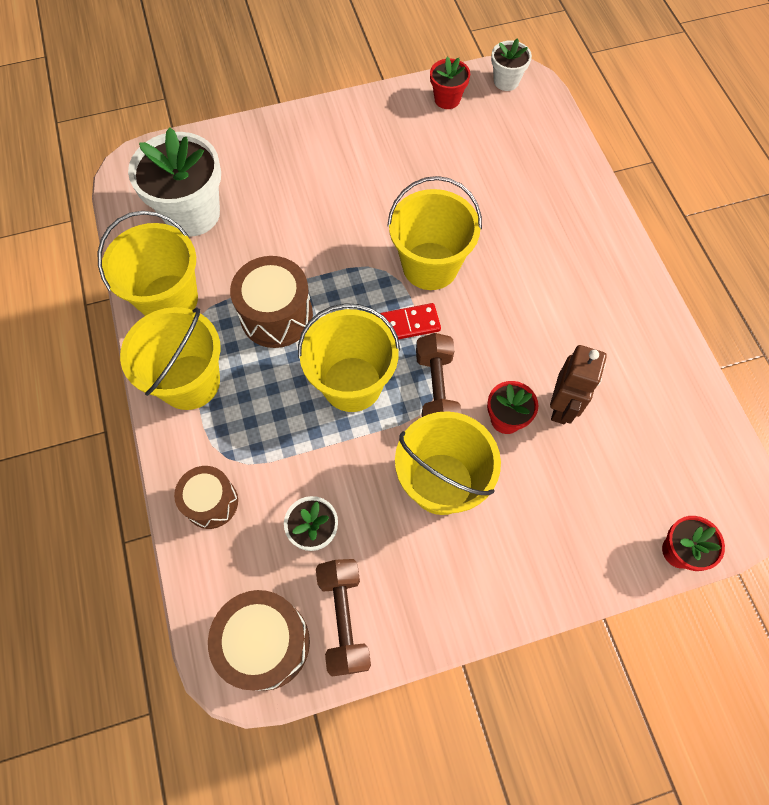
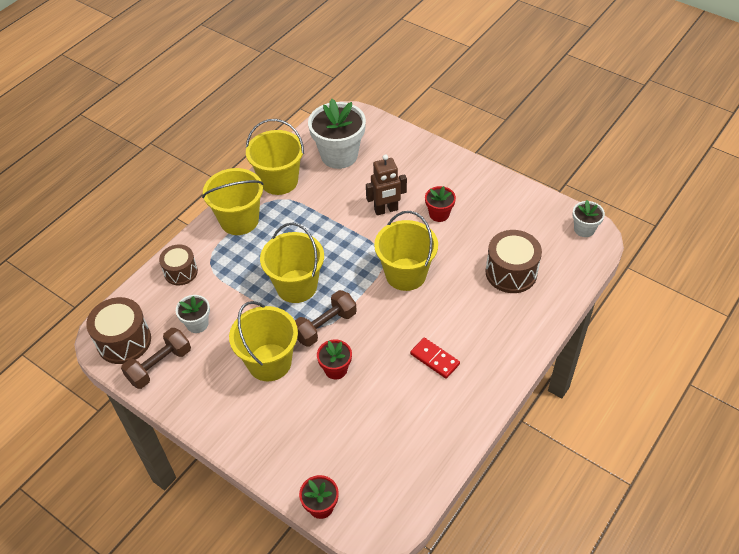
camera: 55 degrees right, 15 degrees down
brown drum [230,256,313,348] -> brown drum moved to [486,230,542,293]
red domino [378,303,441,340] -> red domino moved to [410,338,460,379]
red flower pot [430,57,470,109] -> red flower pot moved to [425,186,456,222]
brown robot [550,345,607,424] -> brown robot moved to [366,154,407,215]

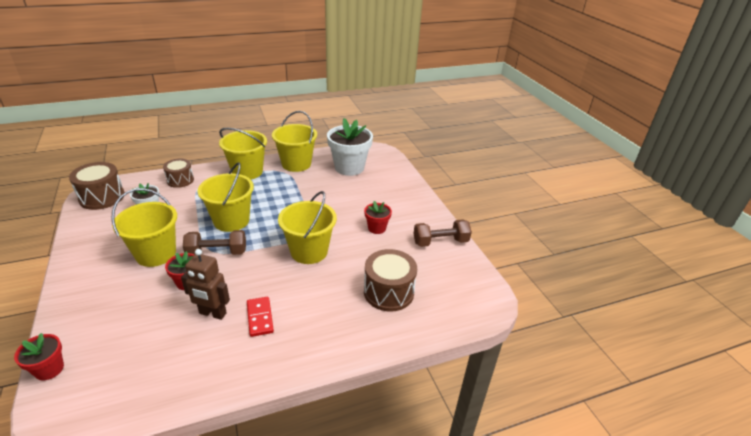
camera: 30 degrees right, 15 degrees down
brown dumbbell [121,328,191,389] -> brown dumbbell moved to [414,219,472,247]
brown robot [366,154,407,215] -> brown robot moved to [181,249,230,320]
white flower pot [572,200,605,237] -> none

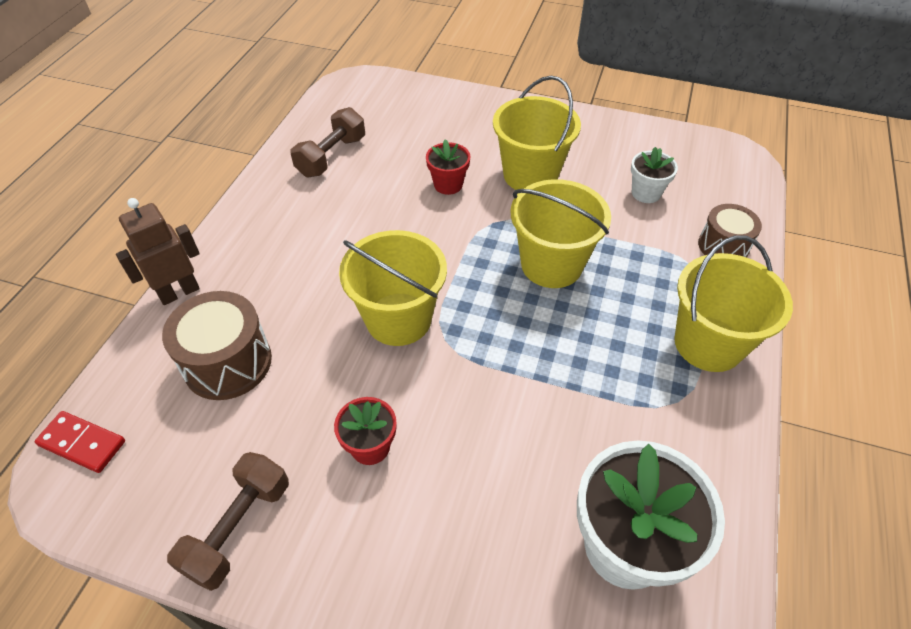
camera: 130 degrees right, 15 degrees up
red flower pot [14,333,64,380] -> none
brown drum [69,162,125,210] -> none
brown robot [181,249,230,320] -> brown robot moved to [116,198,200,305]
brown dumbbell [183,230,246,255] -> brown dumbbell moved to [291,107,365,177]
red domino [247,297,274,337] -> red domino moved to [35,411,125,473]
yellow bucket [272,111,317,172] -> none

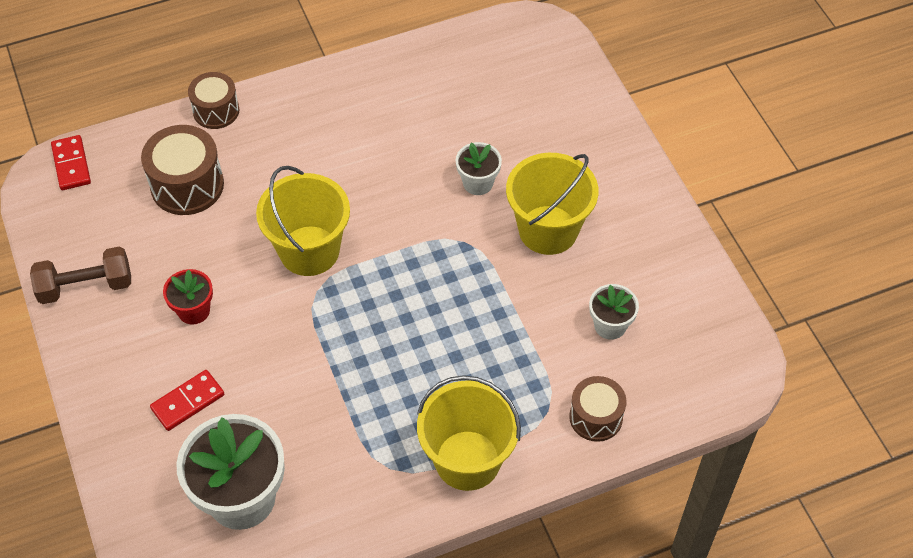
camera: 50 degrees right, 5 degrees up
brown robot [116,198,200,305] -> brown drum [188,72,239,129]
brown dumbbell [291,107,365,177] -> none
red flower pot [426,139,471,195] -> white flower pot [456,142,502,195]
yellow bucket [511,179,611,288] -> none
none -> red domino [150,370,224,431]

